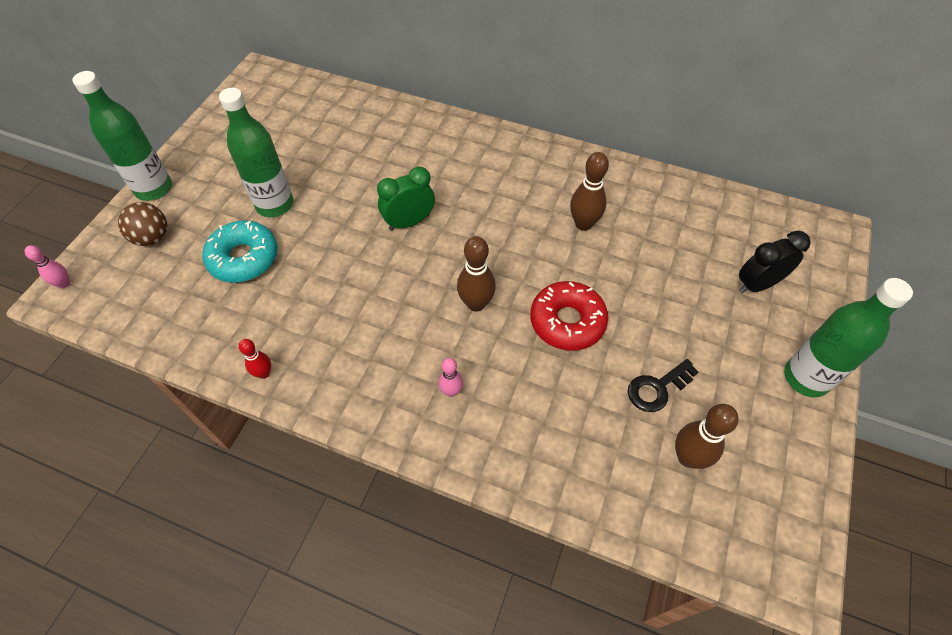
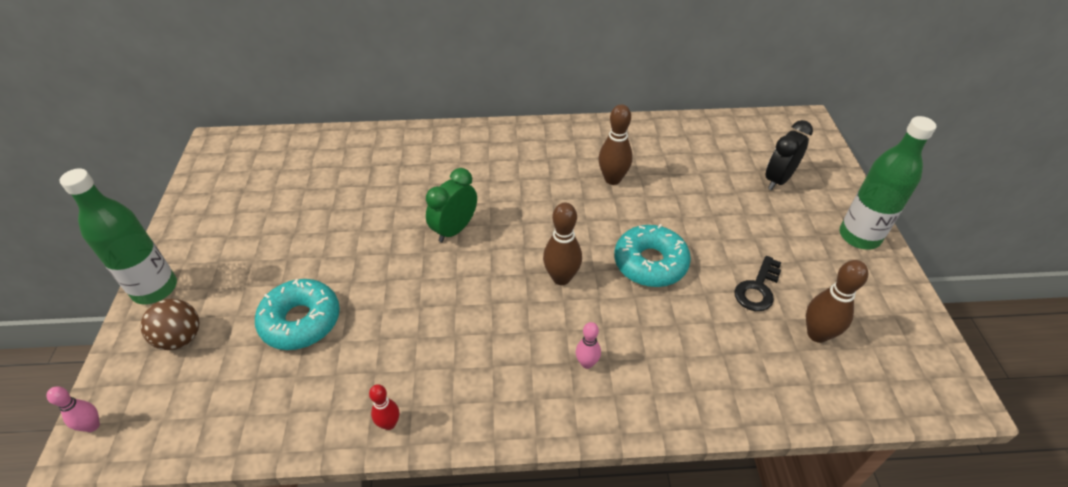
camera: 25 degrees left, 10 degrees down
green bottle [219,88,293,217] -> none
red donut [530,281,608,351] -> turquoise donut [614,224,691,287]

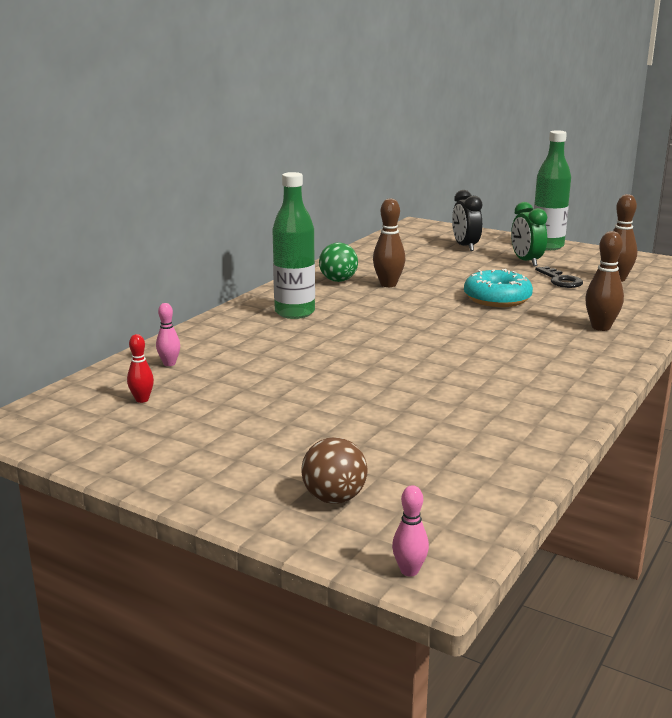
camera: 55 degrees left, 25 degrees down
green bottle [60,168,177,304] -> green bottle moved to [272,172,315,319]
turquoise donut [255,279,340,350] -> none
red bowling pin [369,384,399,430] -> red bowling pin moved to [127,334,154,403]
green clock [426,168,477,242] -> green clock moved to [511,202,547,266]
brown bowling pin [543,203,582,285] -> brown bowling pin moved to [585,231,624,331]
pink bowling pin [576,322,601,369] -> pink bowling pin moved to [156,303,180,366]
none -> green ball [319,243,358,282]

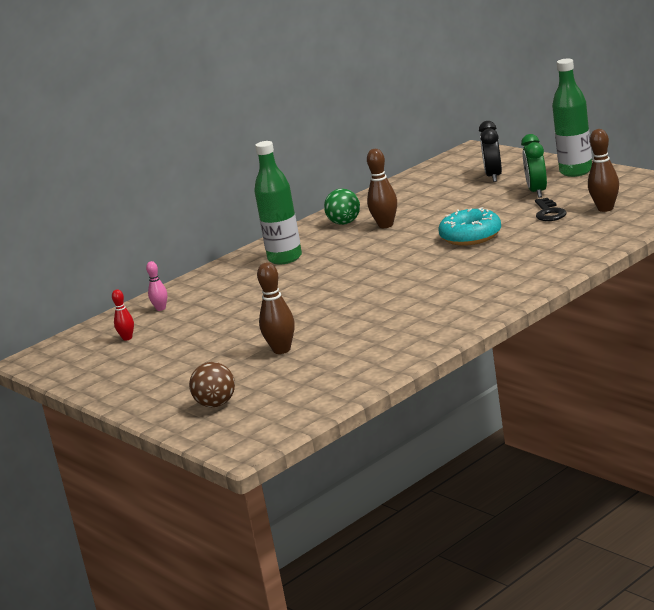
camera: 20 degrees right, 0 degrees up
pink bowling pin [392,485,429,577] -> none
brown bowling pin [585,231,624,331] -> brown bowling pin moved to [257,262,295,354]

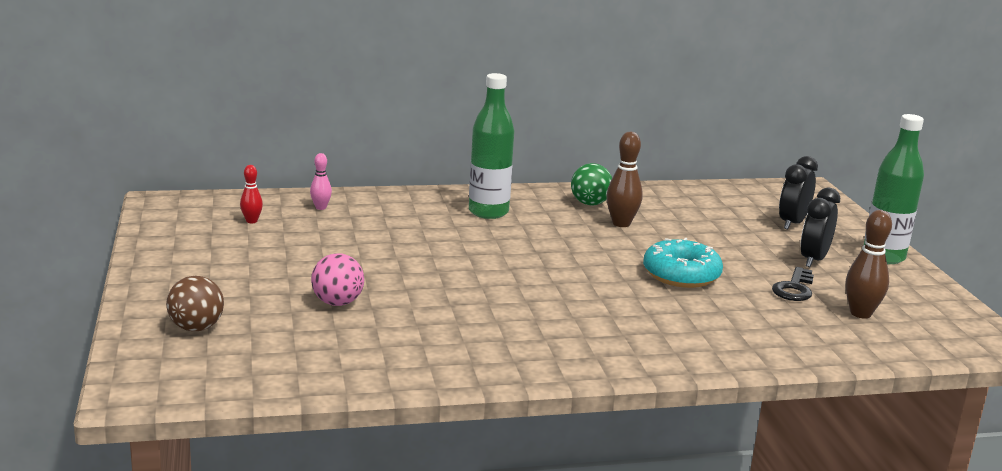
camera: 25 degrees right, 0 degrees up
brown bowling pin [257,262,295,354] -> pink ball [311,253,364,306]
green clock [521,134,547,198] -> black clock [800,188,840,267]

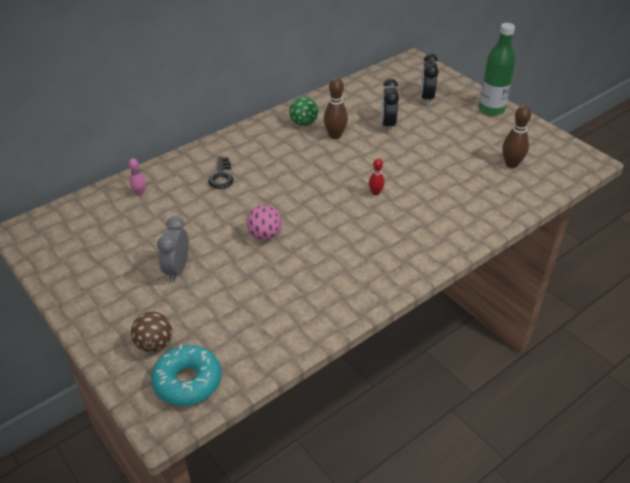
camera: 25 degrees left, 20 degrees up
red bowling pin [240,165,263,223] -> red bowling pin moved to [369,158,385,195]
pink ball [311,253,364,306] -> pink ball moved to [247,205,282,240]
green bottle [469,73,514,219] -> none
turquoise donut [643,238,723,288] -> turquoise donut moved to [151,345,221,406]
black key [772,267,814,301] -> black key moved to [208,157,234,189]
black clock [800,188,840,267] -> black clock moved to [382,79,399,132]
none -> grey clock [157,216,189,282]

